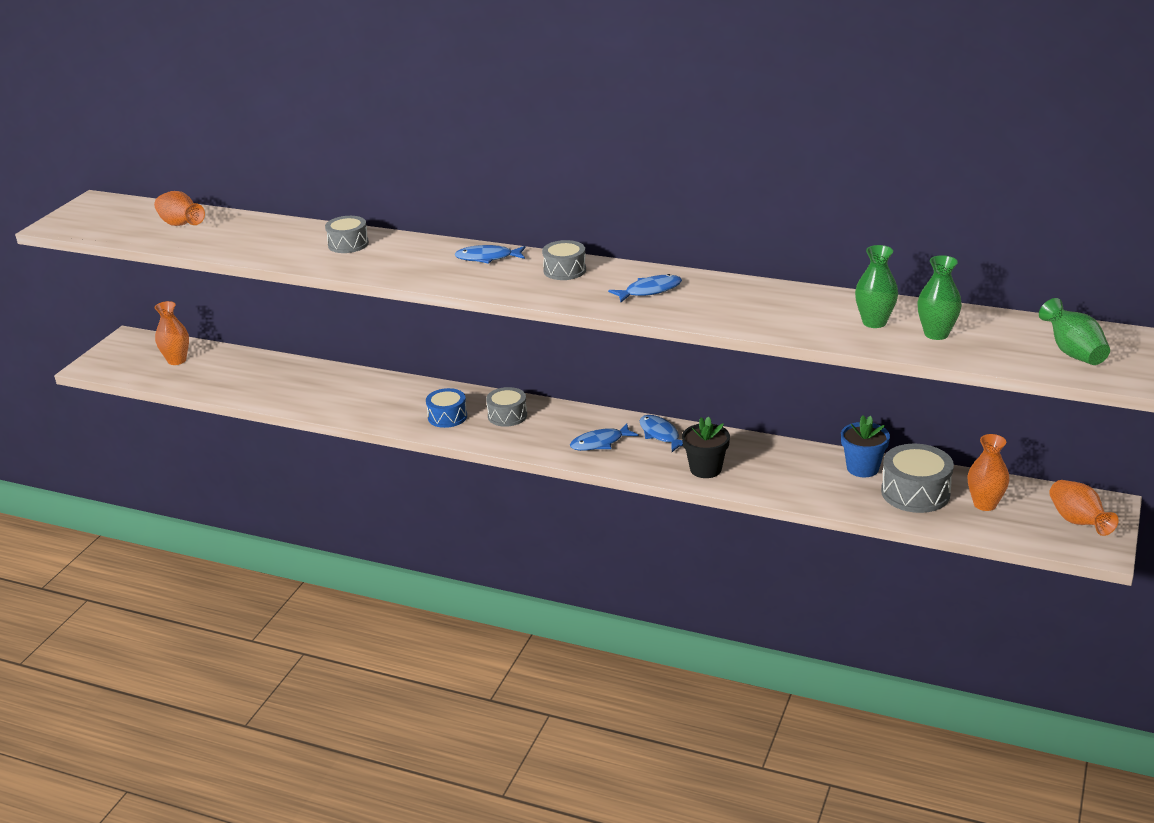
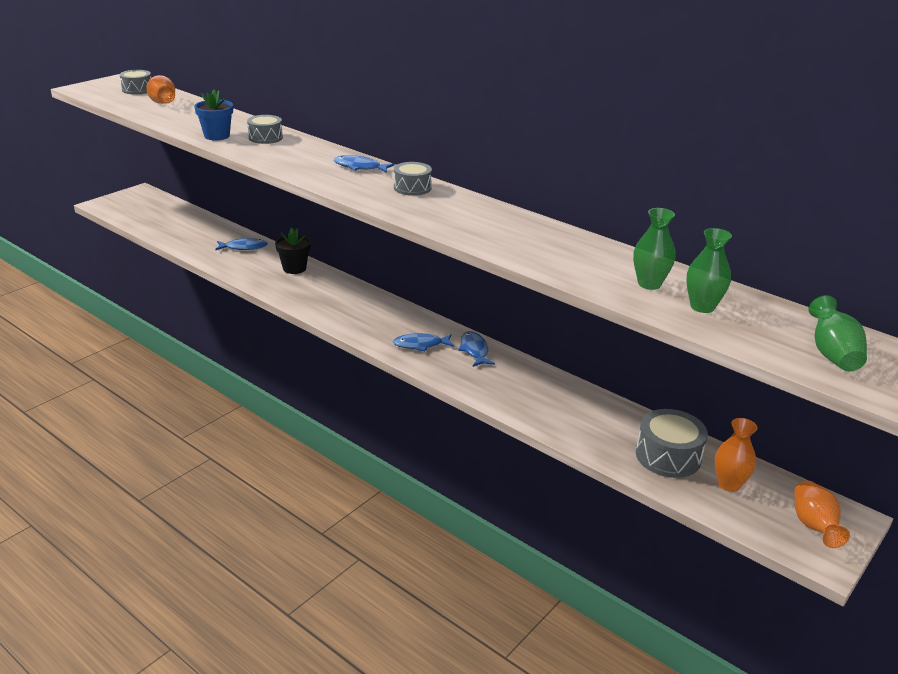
camera: 15 degrees right, 0 degrees up
orange vase [155,301,189,365] -> none
blue drum [426,388,467,428] -> none
grey drum [486,387,527,427] -> grey drum moved to [119,70,151,95]
blue fish [608,274,682,302] -> blue fish moved to [215,238,268,251]
black flower pot [682,417,730,478] -> black flower pot moved to [275,228,311,274]
blue flower pot [841,415,890,477] -> blue flower pot moved to [194,89,233,140]

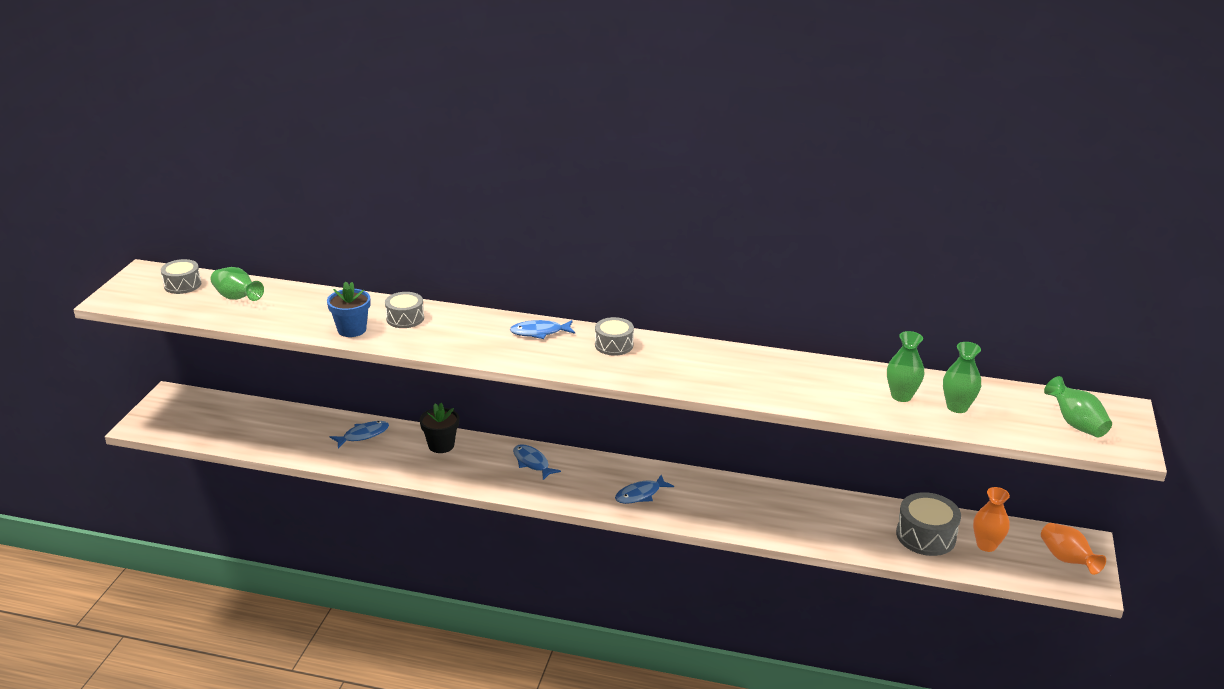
camera: 25 degrees left, 0 degrees up
orange vase [146,75,175,104] -> green vase [210,267,264,301]
blue fish [458,331,495,367] -> blue fish moved to [513,444,561,480]

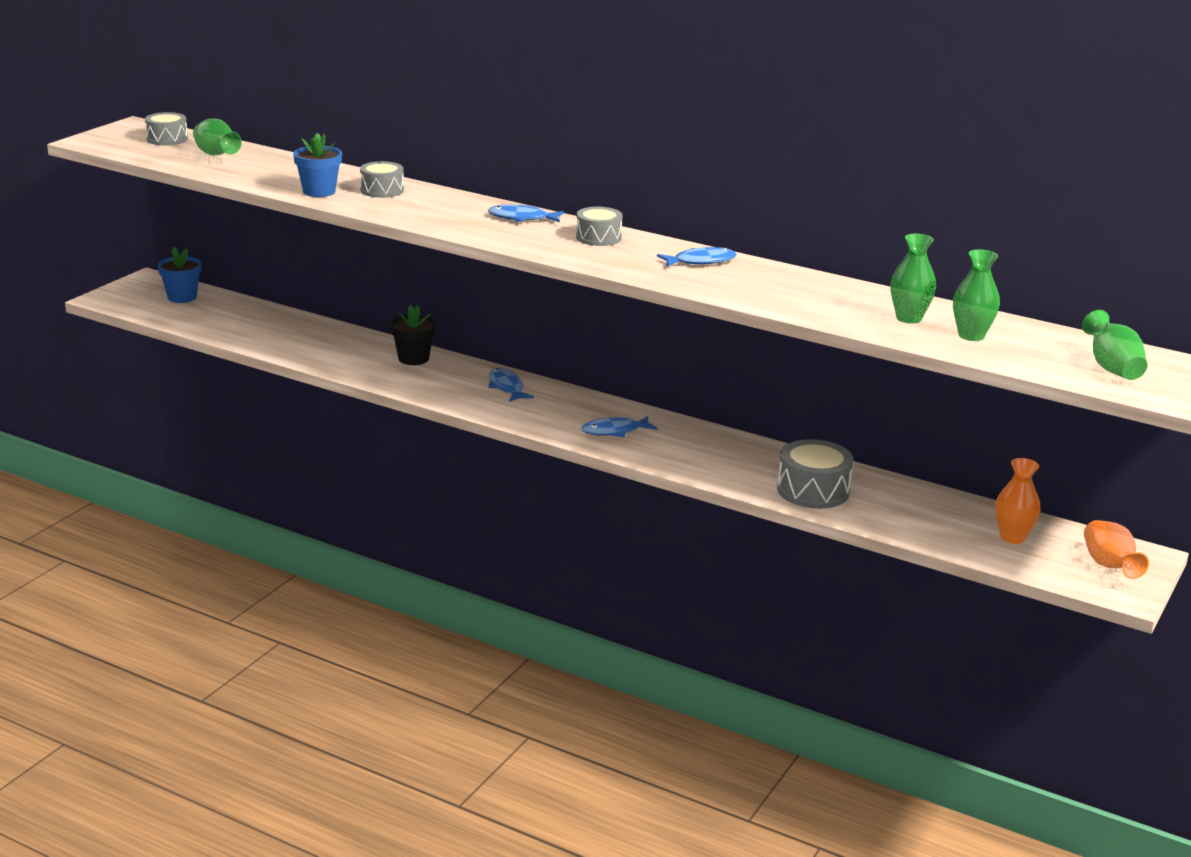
camera: 15 degrees right, 5 degrees down
blue fish [330,421,389,448] -> blue fish moved to [657,247,736,266]
grey drum [896,492,961,556] -> grey drum moved to [777,439,854,509]
none -> blue flower pot [158,247,202,303]

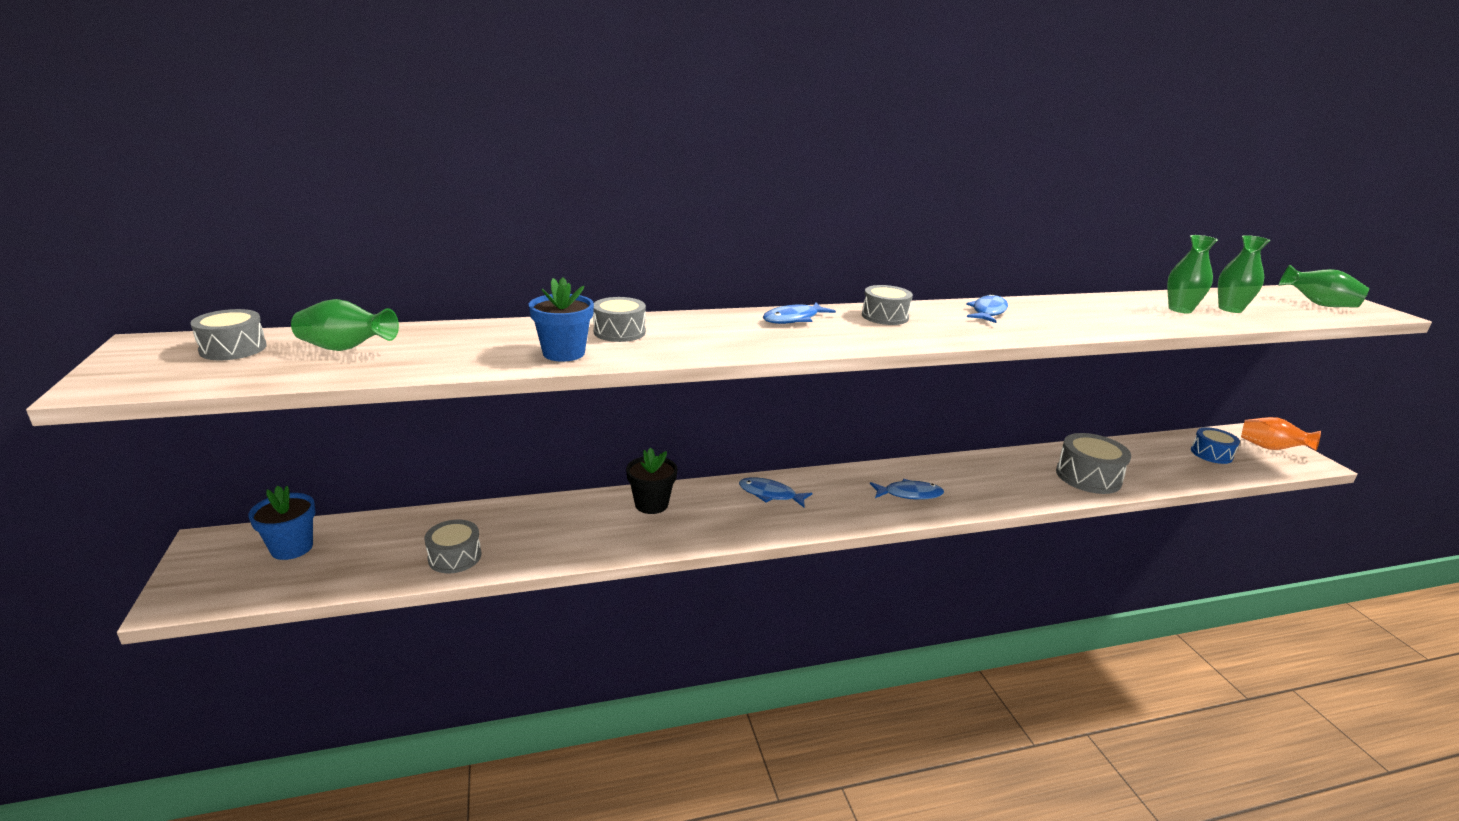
camera: 45 degrees left, 0 degrees up
blue fish [582,416,657,437] -> blue fish turned 120 degrees counterclockwise [870,479,944,500]
orange vase [995,458,1040,544] -> blue drum [1191,427,1240,464]
none -> grey drum [424,520,481,573]

